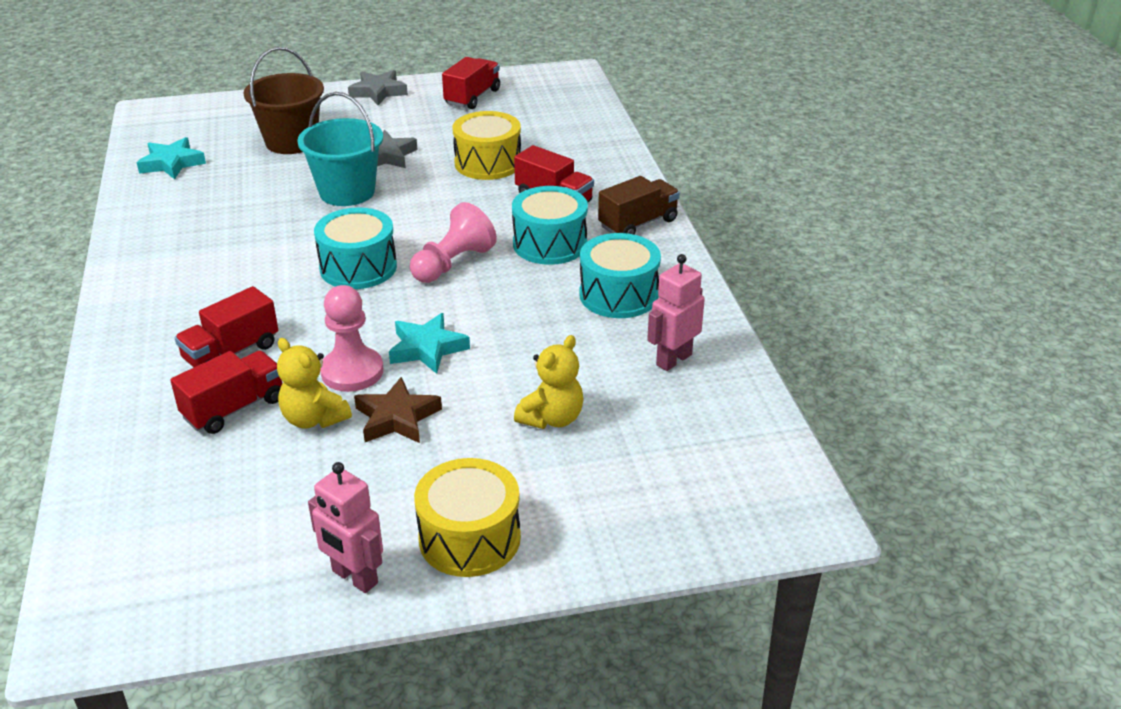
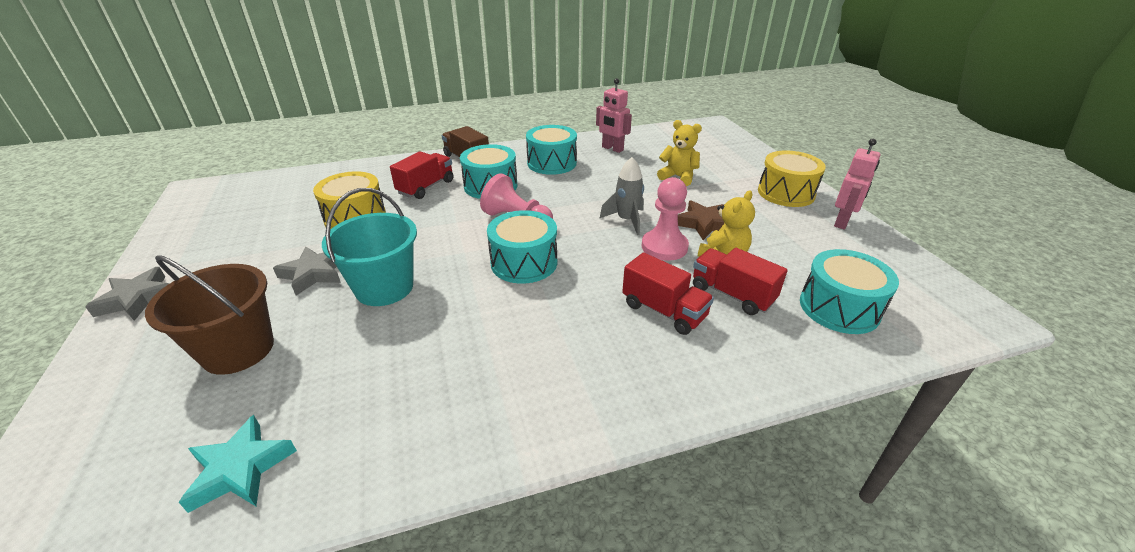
camera: 95 degrees left, 0 degrees up
turquoise star [389,313,470,374] -> grey rocket [599,157,644,235]
red truck [442,57,500,109] -> none
none -> turquoise drum [800,249,899,334]

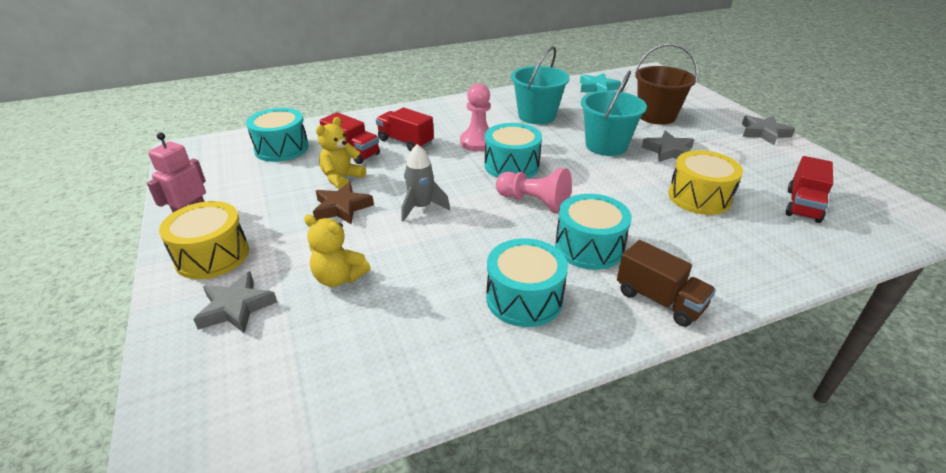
camera: 175 degrees right, 0 degrees up
red truck [390,151,453,199] -> red truck moved to [786,156,833,223]
pink robot [596,78,632,153] -> none
pink pawn [642,177,689,261] -> pink pawn moved to [460,83,491,151]
none -> grey star [193,271,277,333]
none -> turquoise bucket [511,46,570,124]

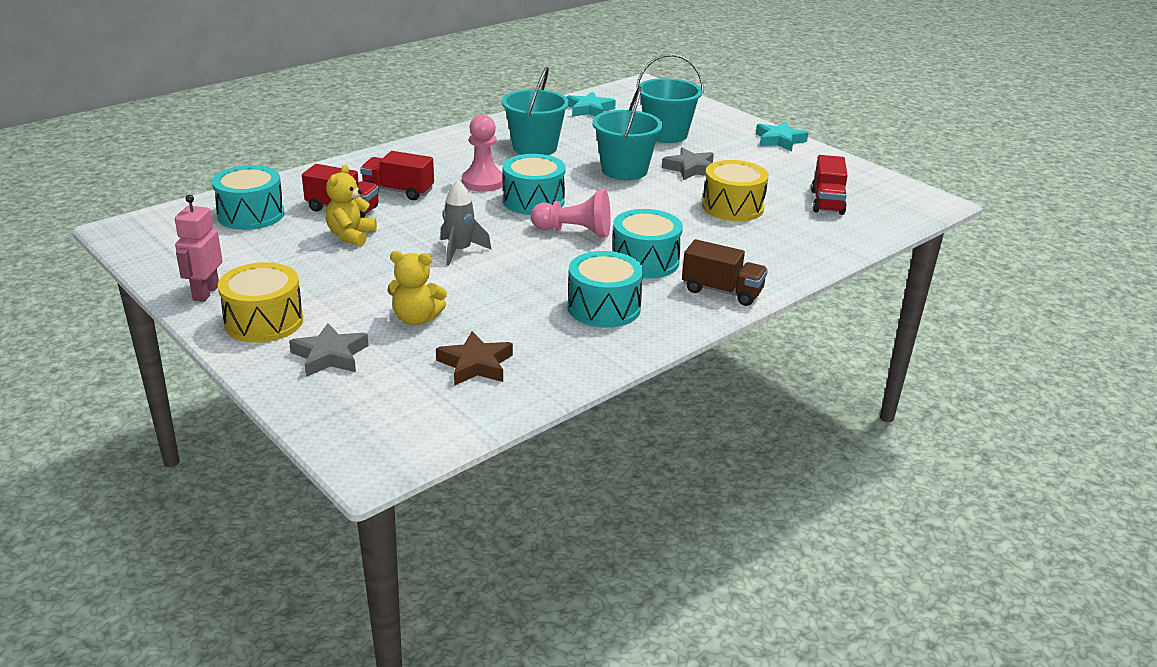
camera: 20 degrees left, 5 degrees down
brown star [313,182,374,224] -> brown star moved to [436,331,513,386]
brown bucket [635,44,698,125] -> turquoise bucket [636,54,704,143]
grey star [742,115,795,145] -> turquoise star [756,121,808,151]

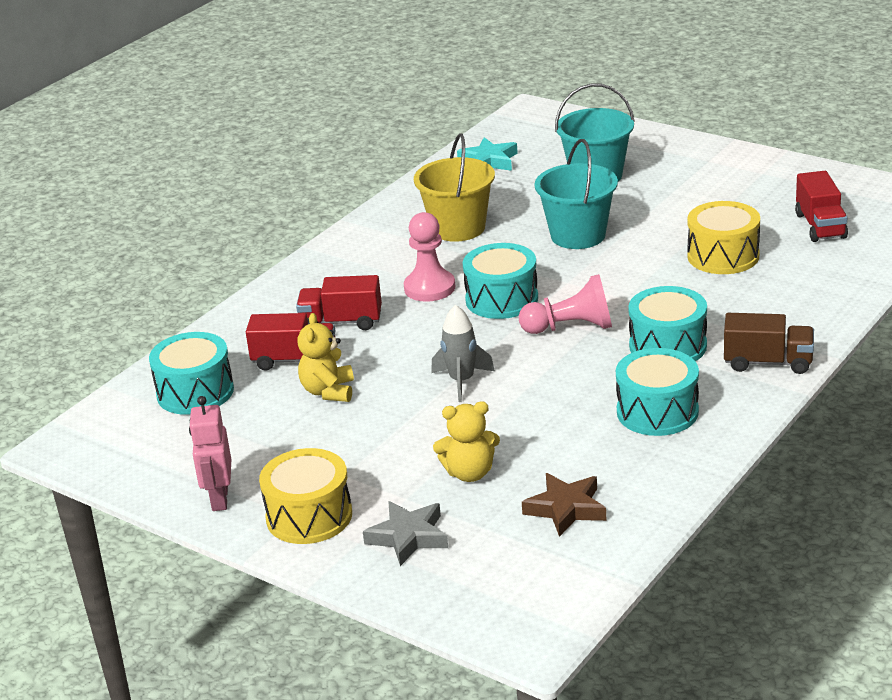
camera: 10 degrees left, 0 degrees up
turquoise bucket [502,67,569,155] -> yellow bucket [414,133,495,242]
grey star [662,148,714,180] -> none
turquoise star [756,121,808,151] -> none

